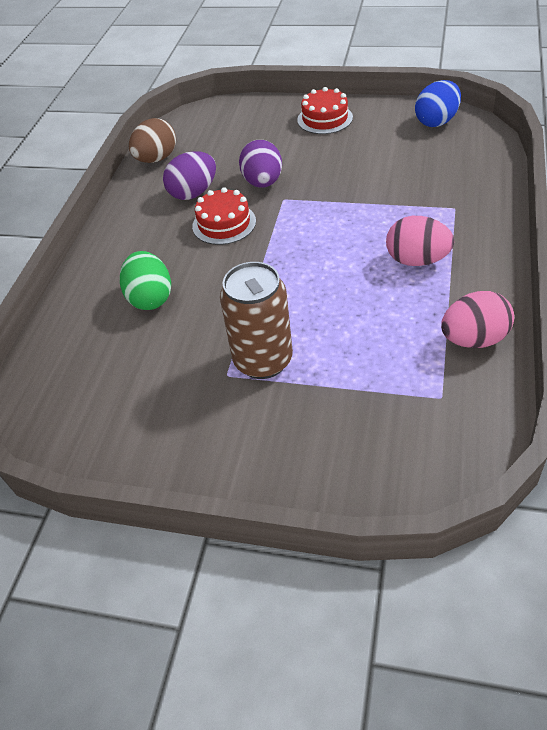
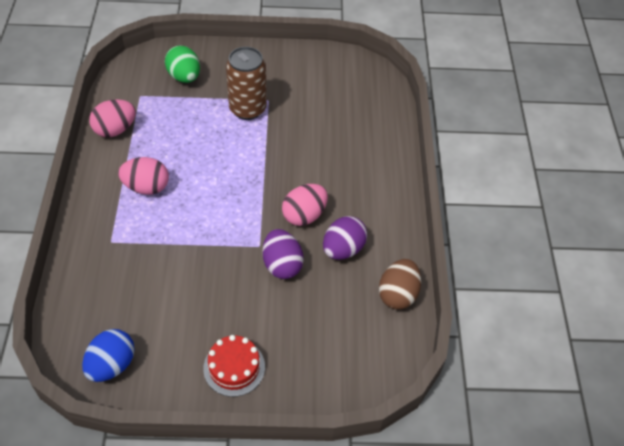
camera: 160 degrees right, 5 degrees up
green egg [120,251,171,310] -> green egg moved to [165,46,200,83]
red cake [192,187,256,245] -> pink egg [282,184,328,226]

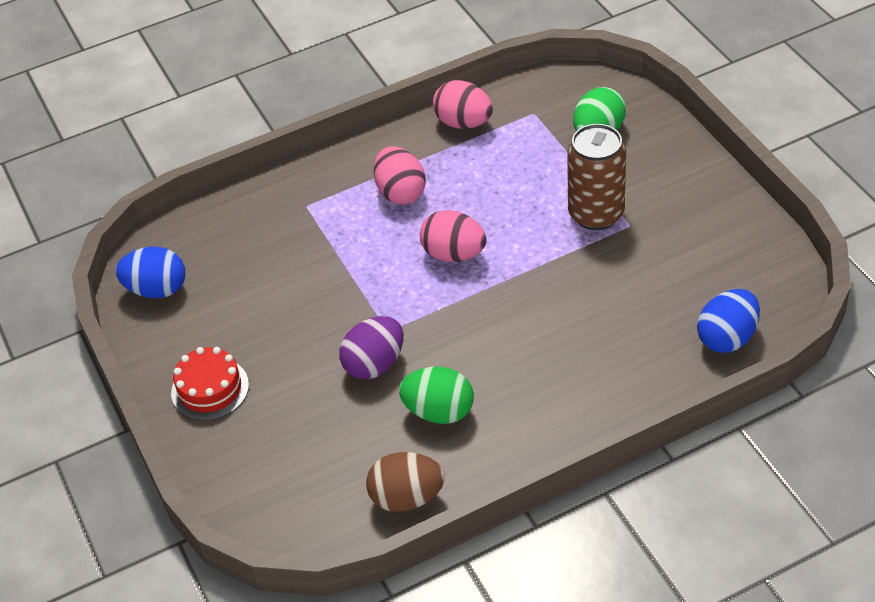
camera: 70 degrees right, 5 degrees down
pink egg [282,184,328,226] -> pink egg moved to [420,210,486,262]
purple egg [323,216,367,260] -> green egg [399,367,474,424]
none -> blue egg [697,289,760,353]

